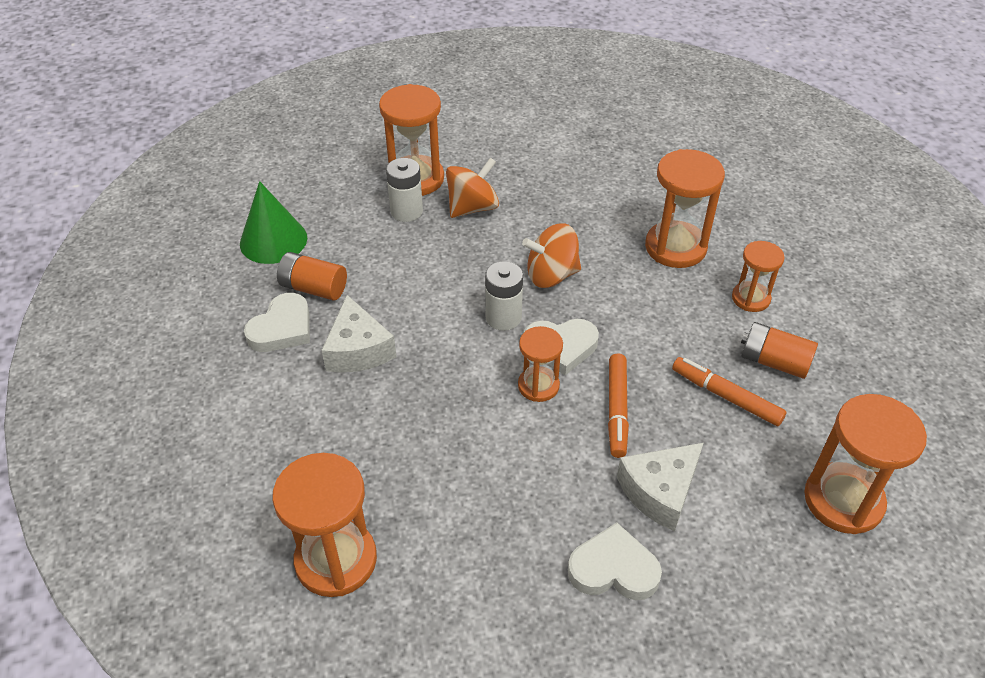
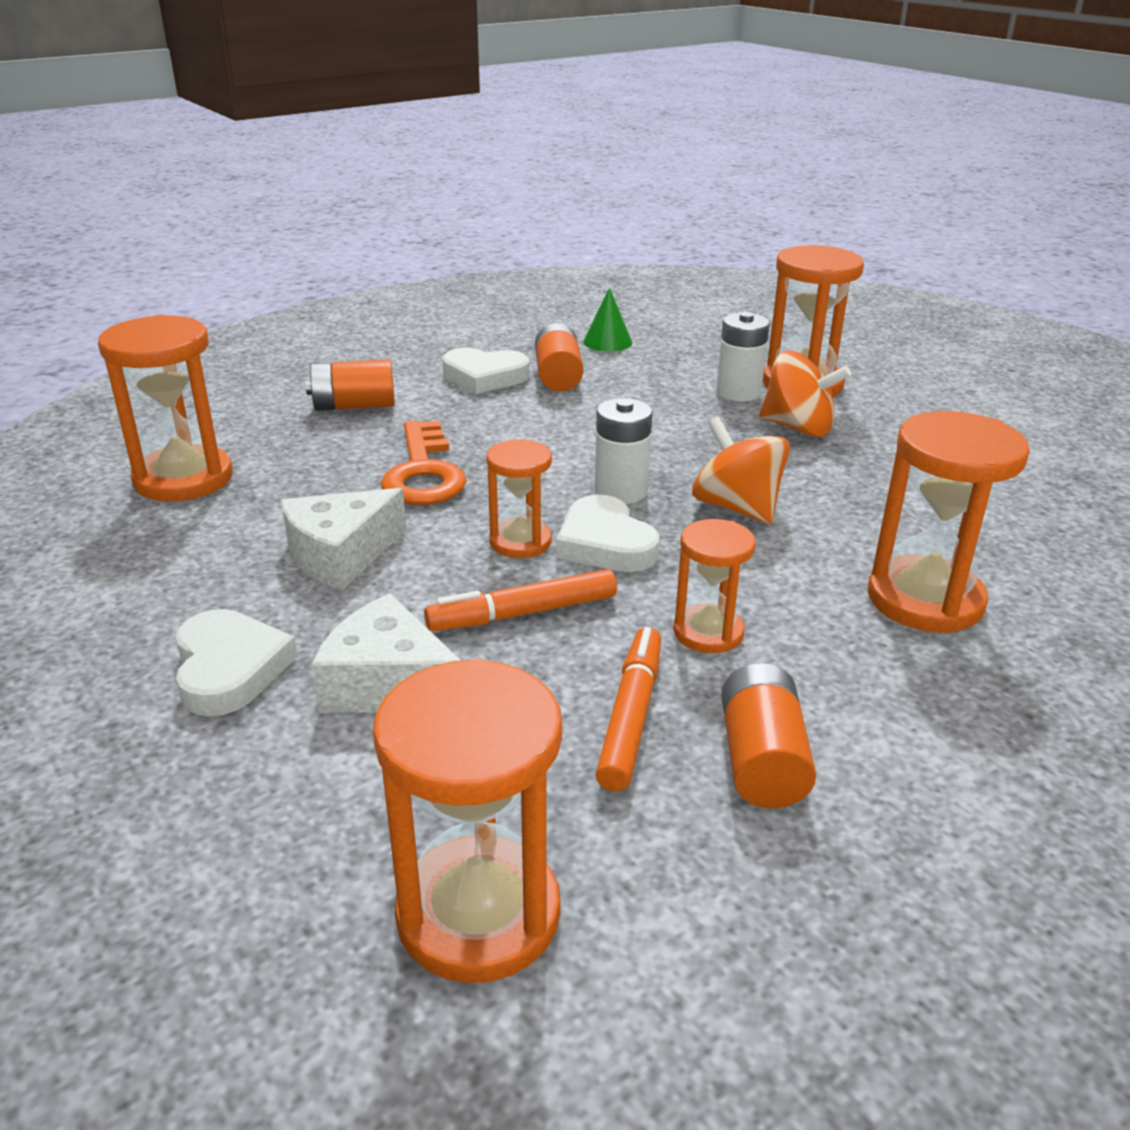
camera: 65 degrees right, 15 degrees down
green cone [240,181,307,264] -> green cone [583,288,632,352], size x0.61
white cheese [321,295,396,373] -> white cheese moved to [281,488,406,590]
orange hourglass [732,241,785,312] -> orange hourglass moved to [673,519,756,653]
none -> orange battery [306,359,395,411]
none -> orange key [381,421,466,505]

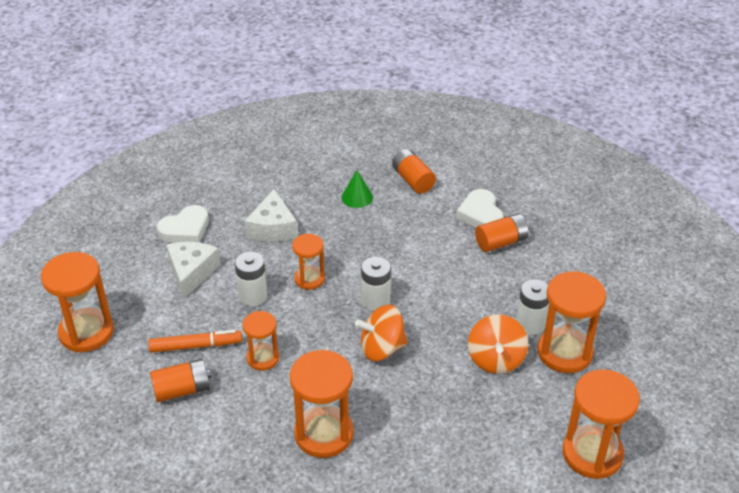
camera: 70 degrees right, 10 degrees up
orange hourglass [98,315,233,501] -> orange hourglass moved to [563,369,640,479]
white cheese [281,488,406,590] -> white cheese turned 120 degrees counterclockwise [245,189,298,242]
orange key [381,421,466,505] -> none
orange marker [424,569,617,631] -> white battery [235,252,267,306]
white heart [556,495,659,572] -> none
green cone [583,288,632,352] -> green cone moved to [341,170,373,208]
orange spinning top [692,417,790,524] -> orange spinning top turned 135 degrees counterclockwise [355,305,408,361]

